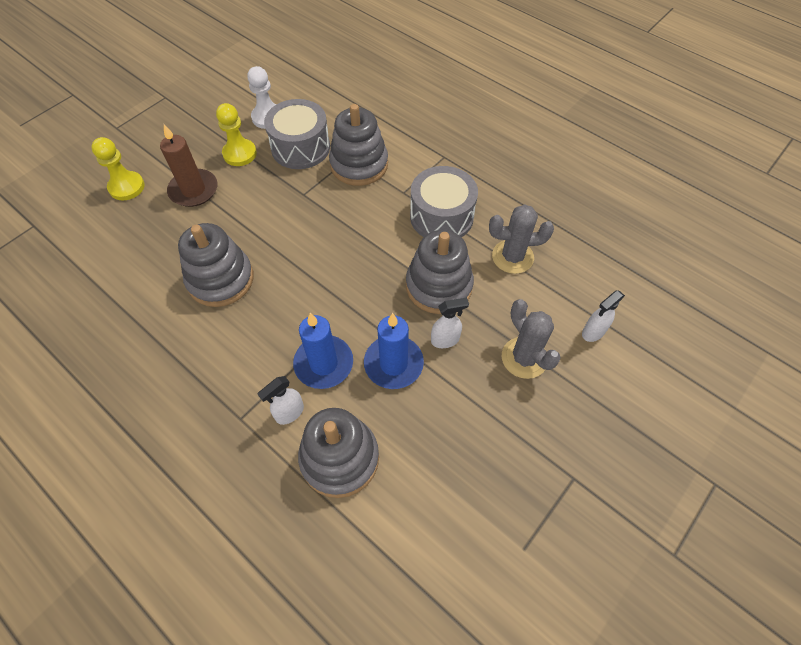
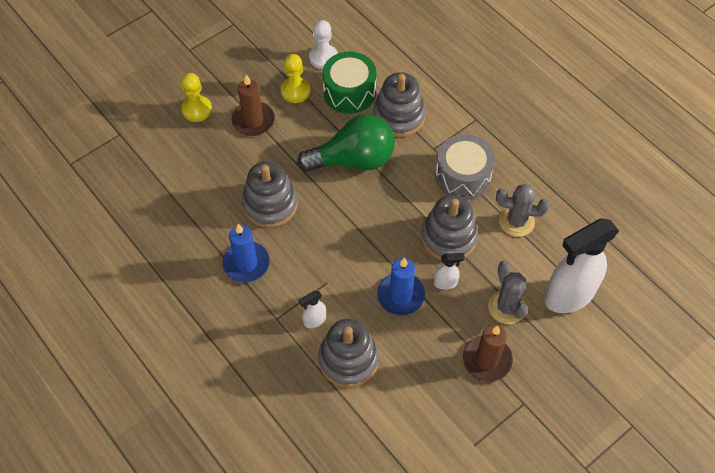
camera: 10 degrees right, 0 degrees up
grey drum [264,99,330,169] -> green drum [322,52,376,114]
blue candle [293,313,353,389] -> blue candle moved to [223,224,270,282]
white spray bottle [582,291,625,342] -> white spray bottle [544,218,619,313], size x2.36
none -> green light bulb [297,114,395,172]
none -> brown candle [463,325,513,382]

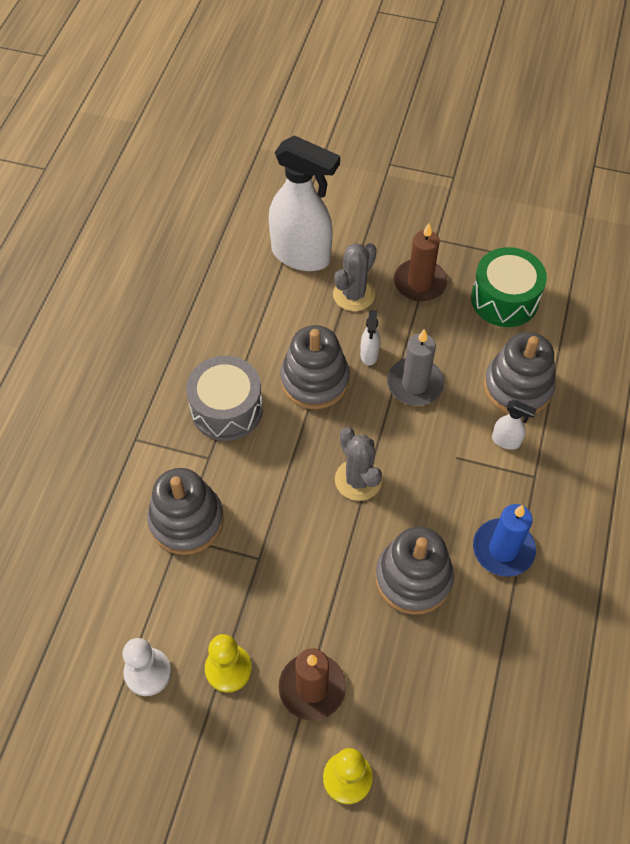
camera: 125 degrees left, 0 degrees up
green light bulb [297,114,395,172] -> none
green drum [322,52,376,114] -> green drum moved to [471,247,547,327]
blue candle [377,257,425,315] -> grey candle [387,329,444,406]
white spray bottle [434,253,465,290] -> white spray bottle turned 135 degrees counterclockwise [360,310,380,366]
grey cactus [496,184,550,237] -> grey cactus moved to [335,427,382,501]

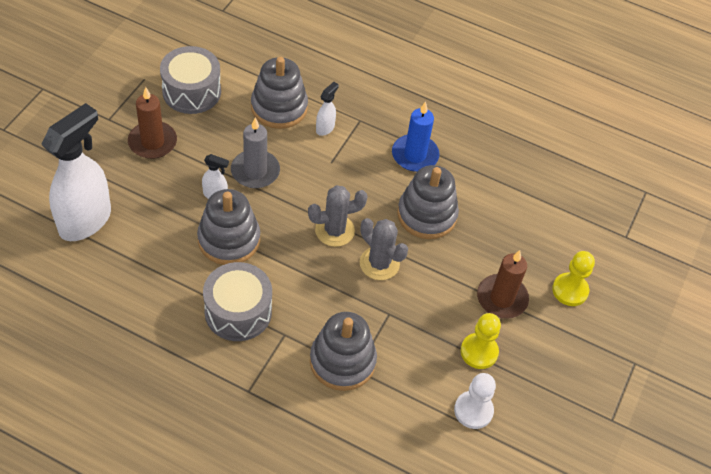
camera: 85 degrees left, 5 degrees down
grey cactus [333,243,377,311] -> grey cactus moved to [360,218,408,280]
green drum [471,247,547,327] -> grey drum [160,46,221,114]

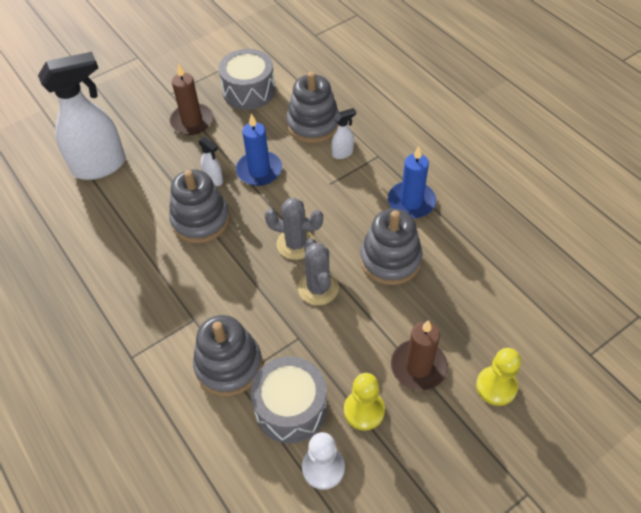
camera: 35 degrees right, 0 degrees up
grey drum [203,262,272,341] -> grey drum moved to [250,356,327,444]
grey candle [231,118,280,188] -> blue candle [236,114,282,186]

